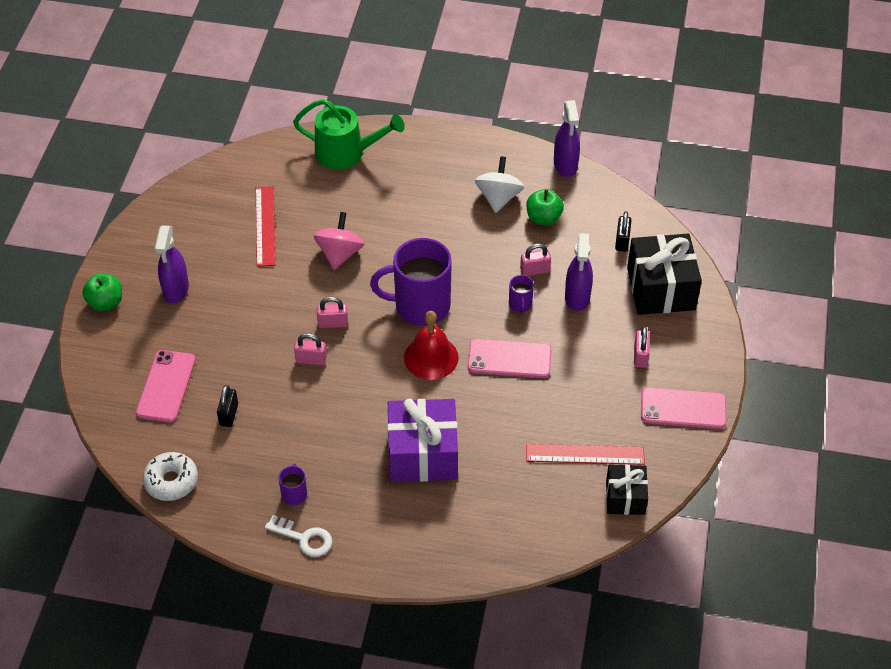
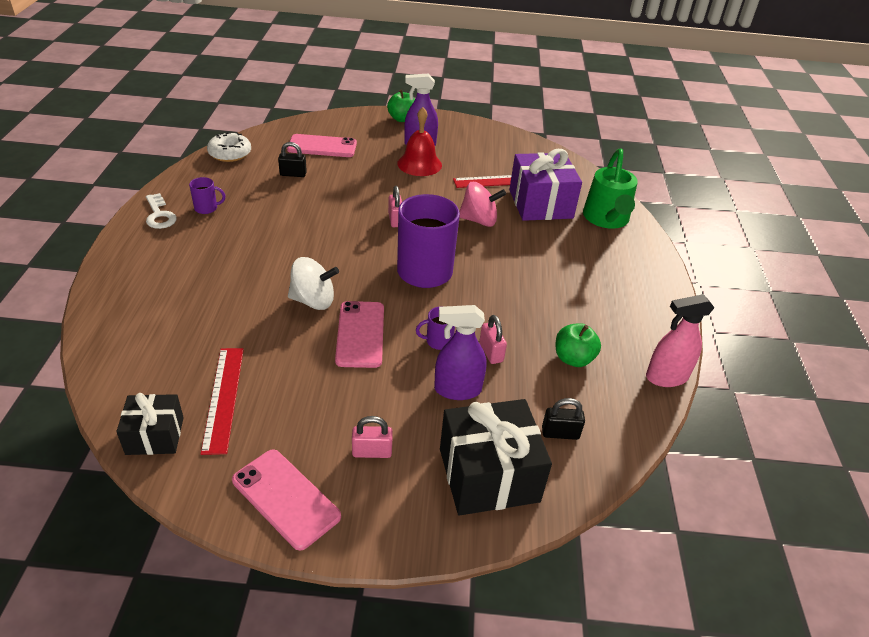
camera: 80 degrees right, 10 degrees down
white key [265,515,332,557] -> white key turned 45 degrees counterclockwise [146,193,177,229]
pink padlock [294,333,327,365] -> none
purple gift [387,399,458,482] -> purple gift moved to [509,149,582,221]
red bell [404,311,459,380] -> red bell moved to [397,107,442,176]
white spinning top [475,156,524,213] -> white spinning top moved to [288,257,339,310]
purple spray bottle [554,100,580,177] -> pink spray bottle [646,294,715,387]
pink phone [641,387,726,429] -> pink phone turned 45 degrees counterclockwise [232,449,341,550]

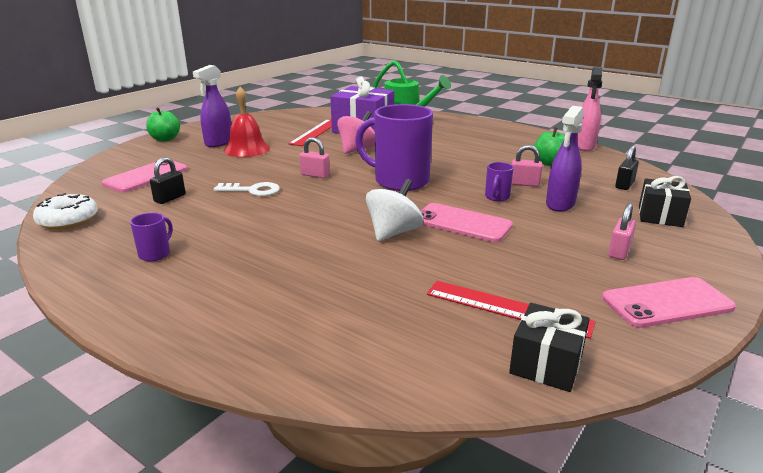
camera: 55 degrees left, 15 degrees down
white key [146,193,177,229] -> white key moved to [214,182,280,196]
black gift [440,399,552,515] -> black gift [639,176,691,227], size x0.58

